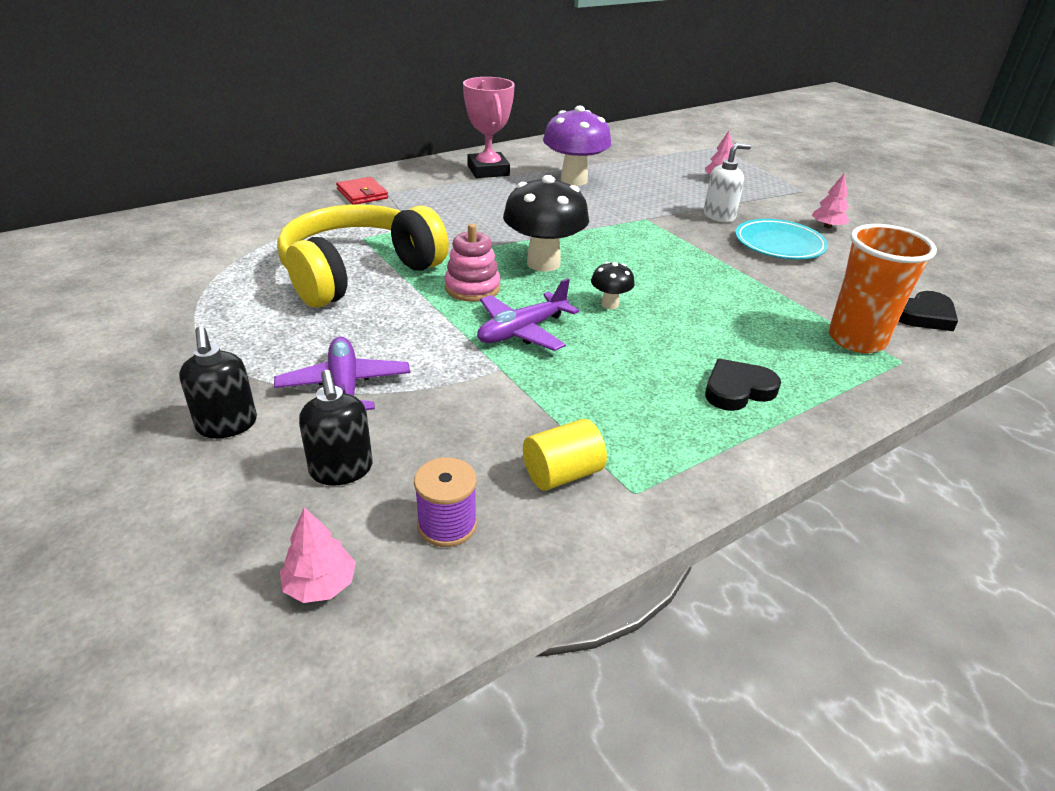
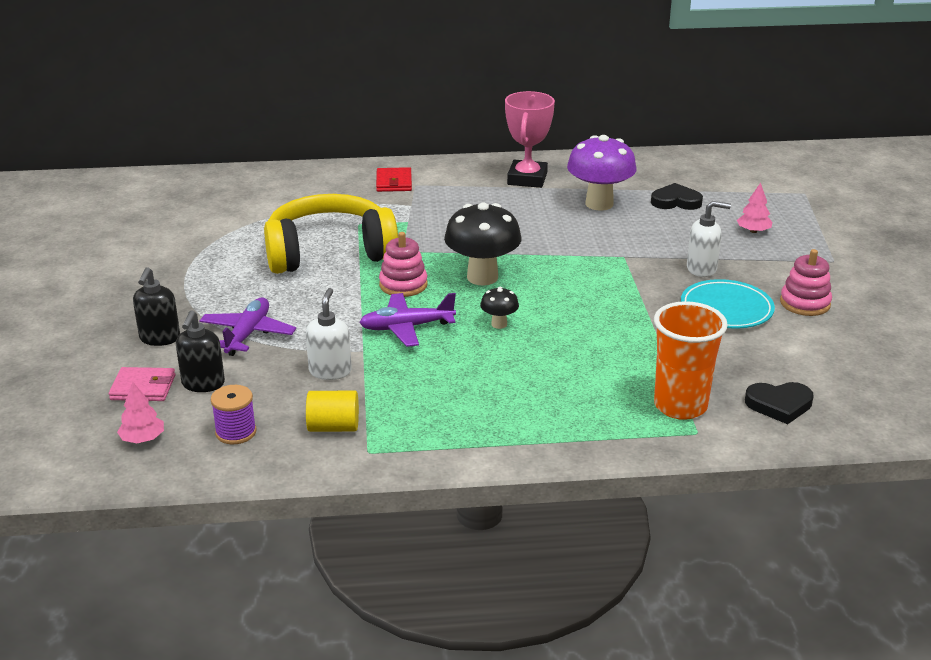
camera: 30 degrees right, 5 degrees down
black heart [705,359,781,411] -> black heart moved to [651,183,703,210]
pink tree [812,173,850,228] -> pink stacking toy [780,249,832,316]
none -> pink wallet [109,367,175,401]
none -> white soap dispenser [306,288,352,380]

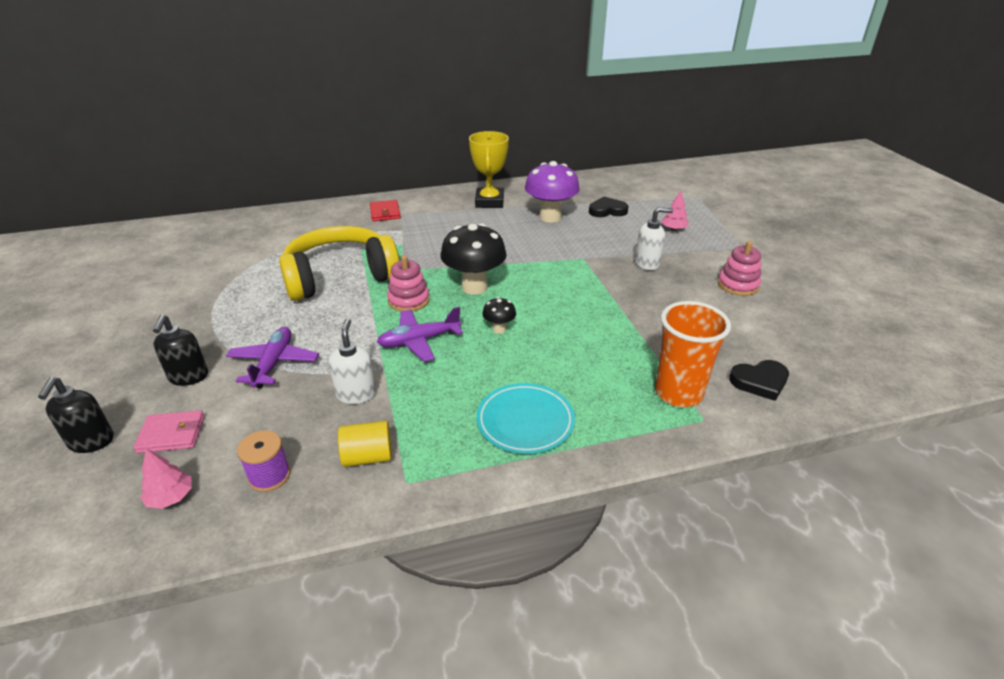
camera: 10 degrees left, 5 degrees up
black soap dispenser [176,310,225,392] -> black soap dispenser moved to [38,377,114,453]
pink trophy [505,91,555,188] -> yellow trophy [469,131,509,208]
turquoise plate [681,279,775,328] -> turquoise plate moved to [476,383,575,454]

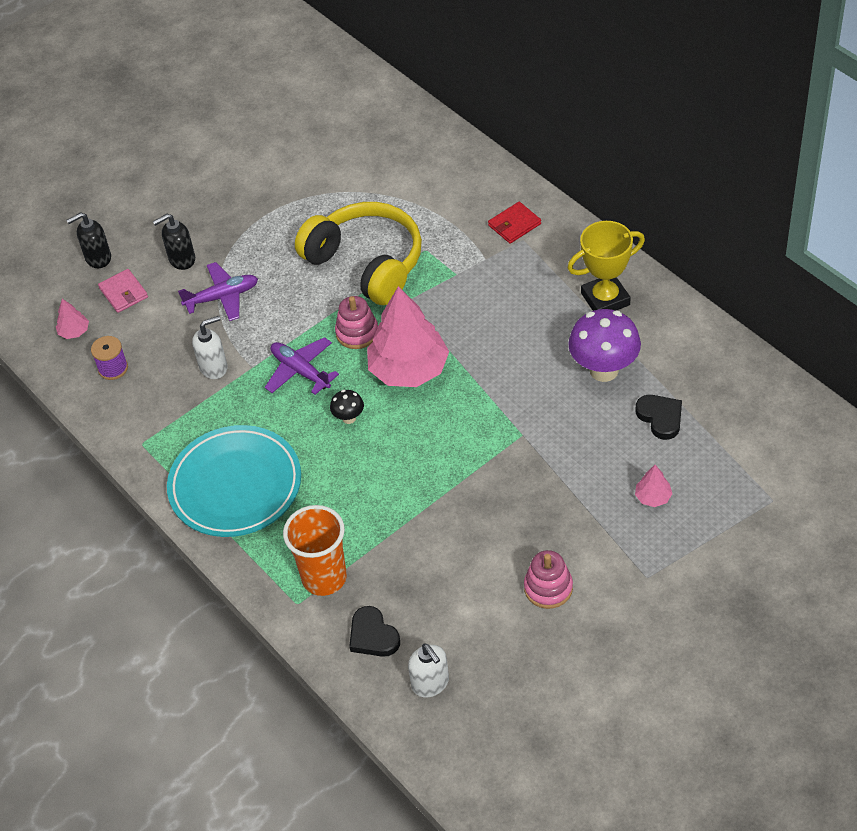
camera: 70 degrees right, 15 degrees up
yellow cylinder [338,421,392,467] -> none
black mushroom [440,223,507,295] -> pink tree [367,286,449,387]
turquoise plate [476,383,575,454] -> turquoise plate [167,425,301,537], size x1.58
white soap dispenser [635,207,673,270] -> white soap dispenser moved to [408,643,449,698]

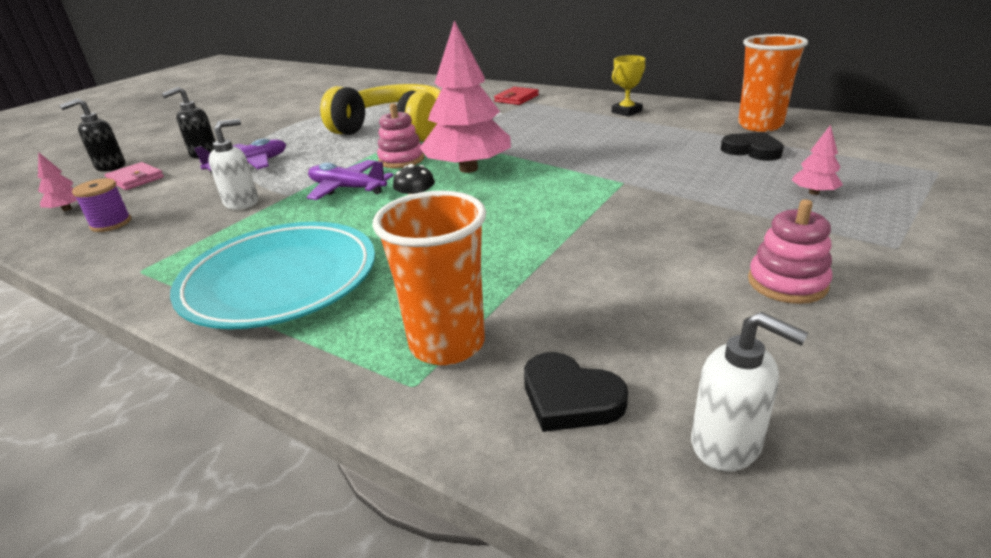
camera: 20 degrees left, 20 degrees down
yellow trophy [567,221,645,311] -> yellow trophy [612,55,646,117], size x0.63
purple mushroom [568,309,641,382] -> none
none -> orange cup [738,34,808,132]

